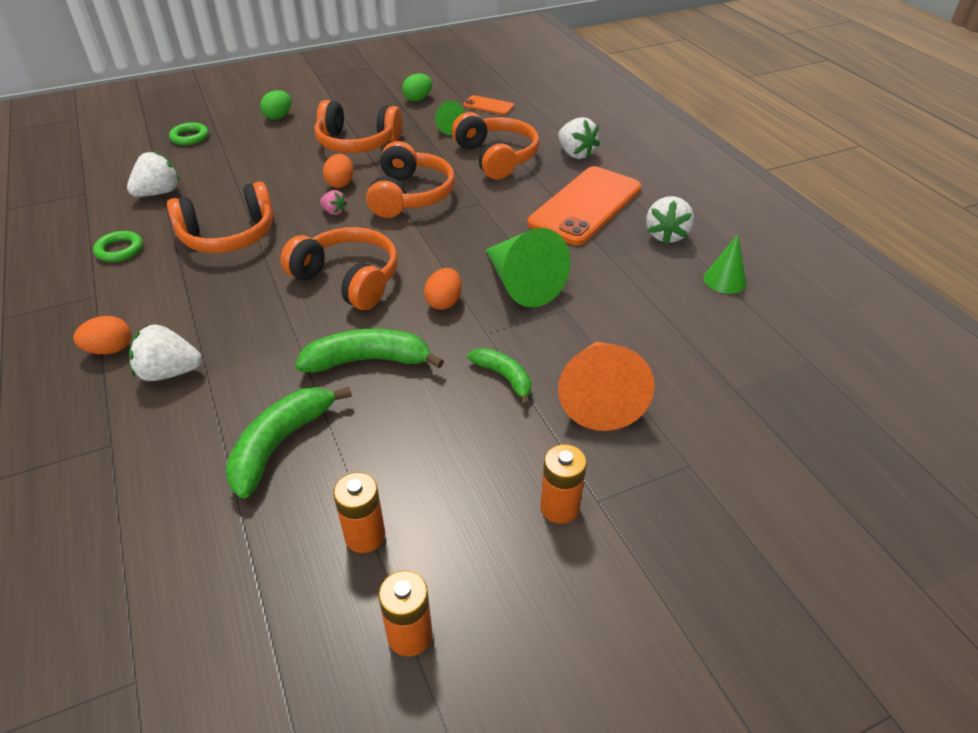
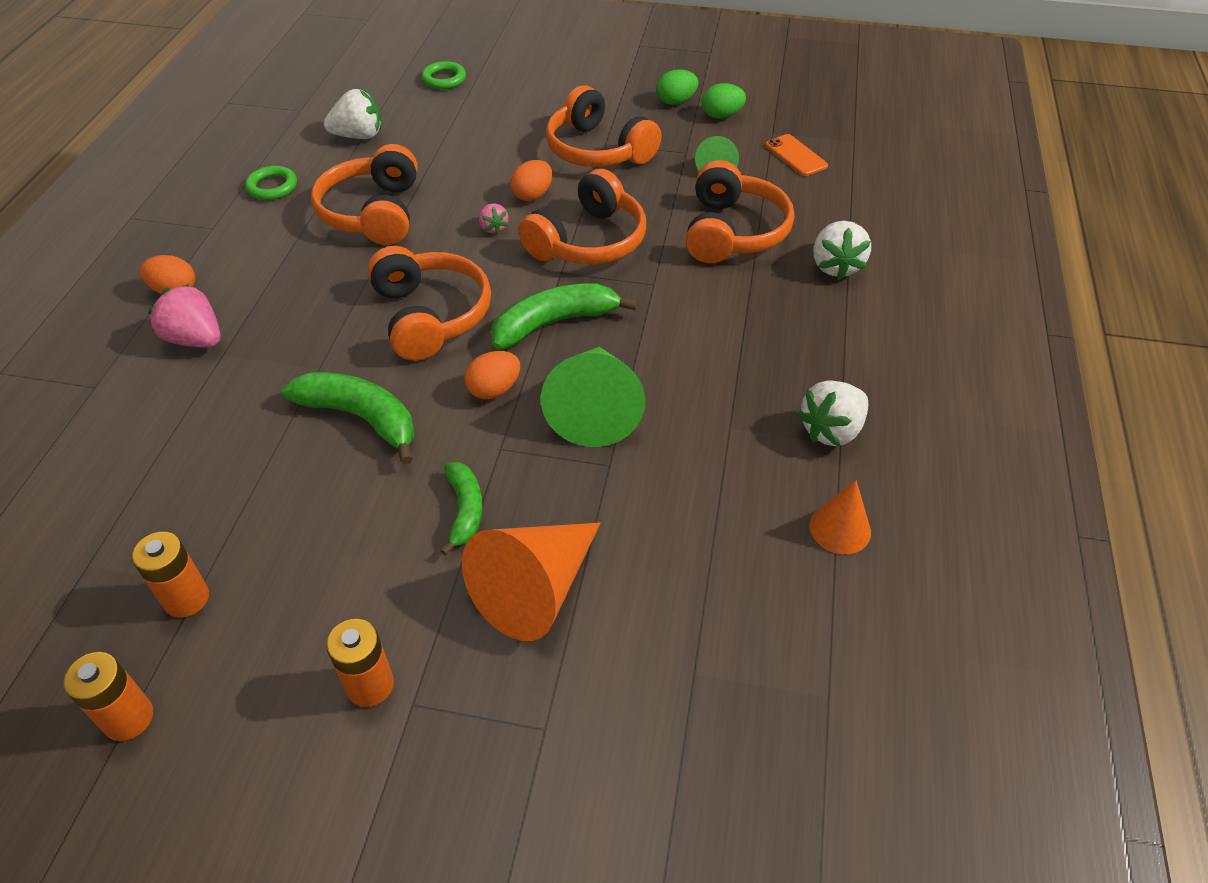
camera: 35 degrees right, 5 degrees up
white strawberry [129,324,202,381] -> pink strawberry [148,284,221,347]
orange headphones [167,181,274,253] -> orange headphones turned 75 degrees clockwise [311,144,418,245]
green banana [225,387,352,499] -> green banana moved to [491,283,638,350]
green egg [260,90,291,120] -> green egg moved to [656,69,698,105]
orange phone [528,166,642,245] -> none
green cone [703,235,746,294] -> orange cone [810,480,871,554]

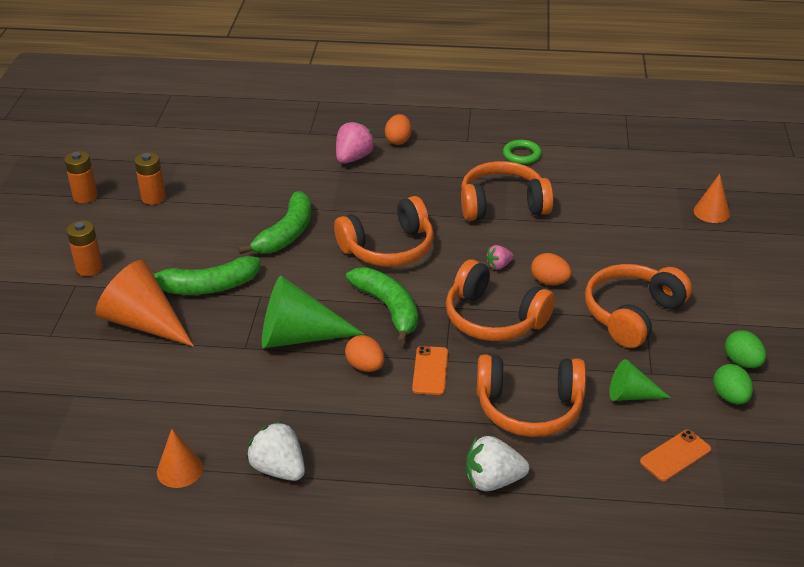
camera: 85 degrees right, 10 degrees down
white strawberry [324,89,382,139] -> none
green ring [421,61,466,89] -> orange cone [694,174,730,223]
green banana [441,462,483,556] -> green banana [151,256,260,295], size x1.62
orange egg [464,351,520,399] -> orange egg moved to [345,335,385,372]
none -> orange phone [412,346,448,395]

